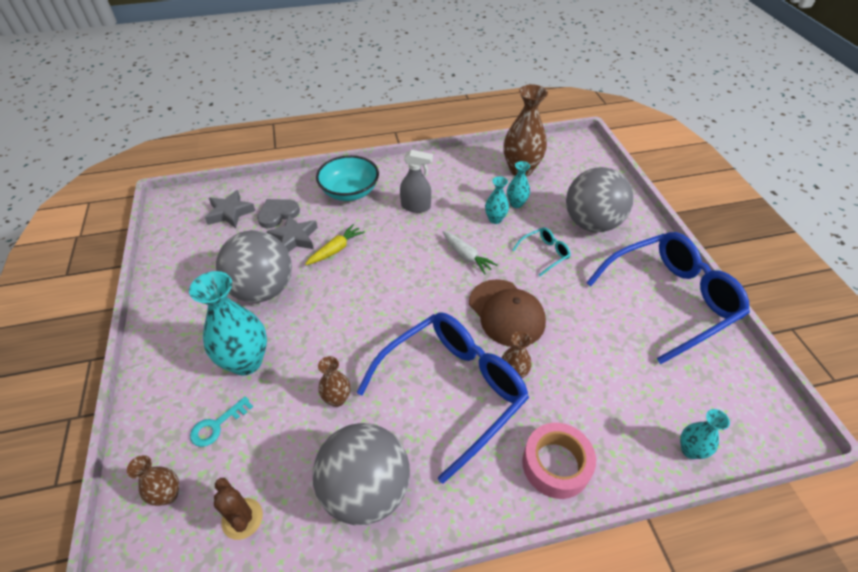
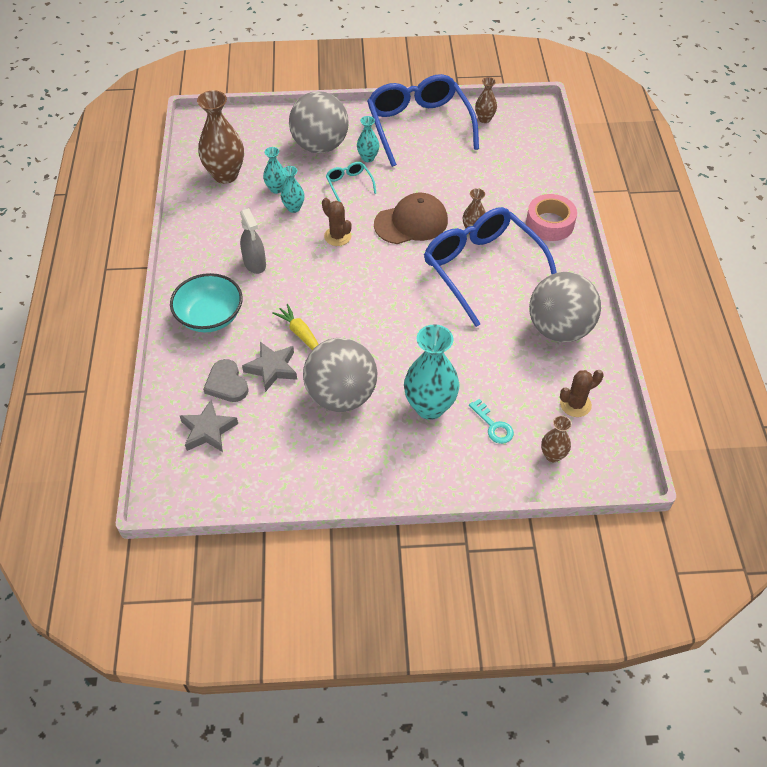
camera: 80 degrees left, 5 degrees up
brown vase [318,356,350,407] -> brown vase moved to [475,77,497,123]
grey spray bottle [400,150,433,213] -> grey spray bottle turned 135 degrees clockwise [240,208,266,274]
white carrot [442,231,497,274] -> brown cactus [322,198,351,246]
turquoise vase [680,409,730,459] -> turquoise vase moved to [357,116,379,162]

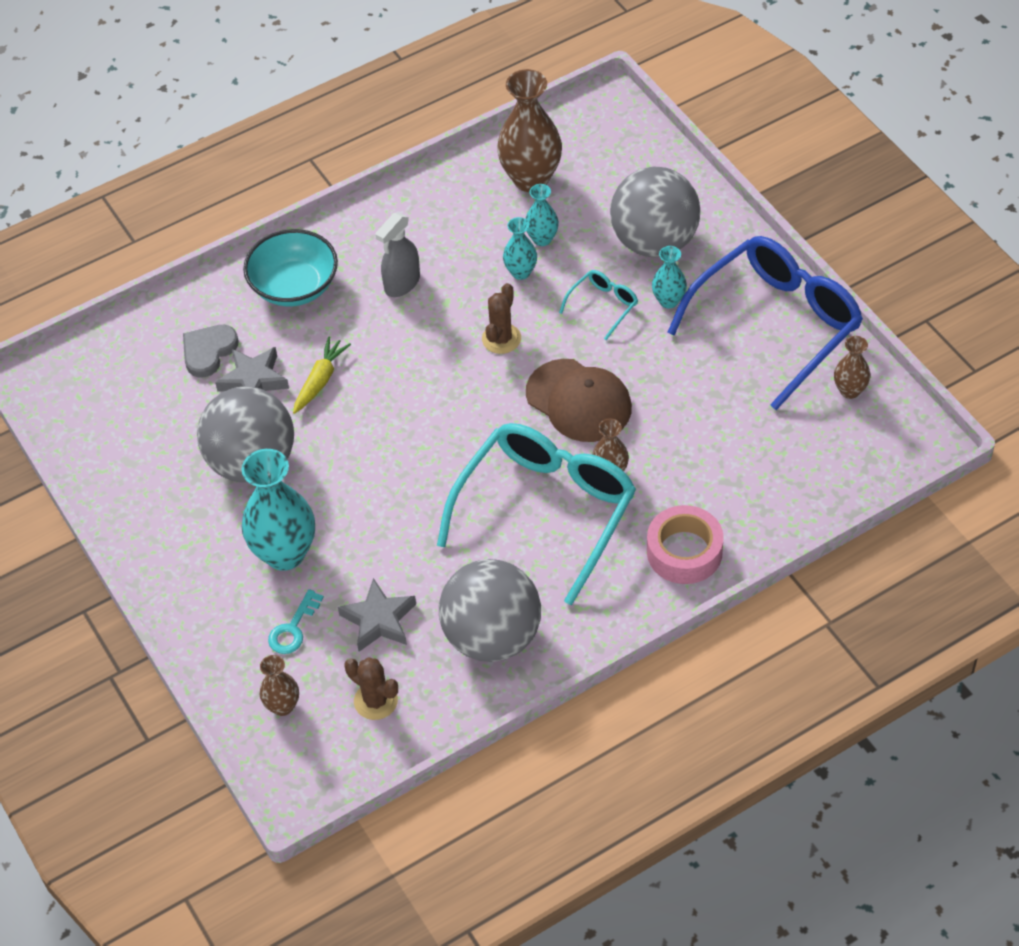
camera: 65 degrees right, 0 degrees up
grey star [180,400,238,452] -> grey star moved to [338,578,416,652]
blue glasses [424,207,557,327] -> turquoise glasses [437,423,636,605]

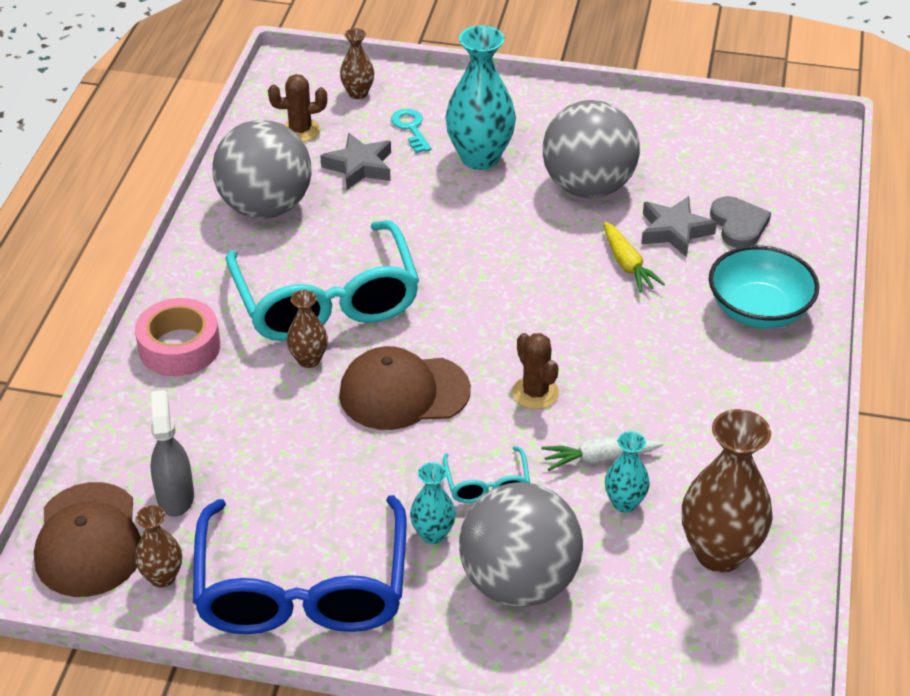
camera: 130 degrees right, 10 degrees down
grey spray bottle [375,213,420,297] -> grey spray bottle moved to [151,390,194,517]
turquoise vase [503,217,537,280] -> white carrot [541,437,664,471]
none -> brown cap [34,482,141,597]

